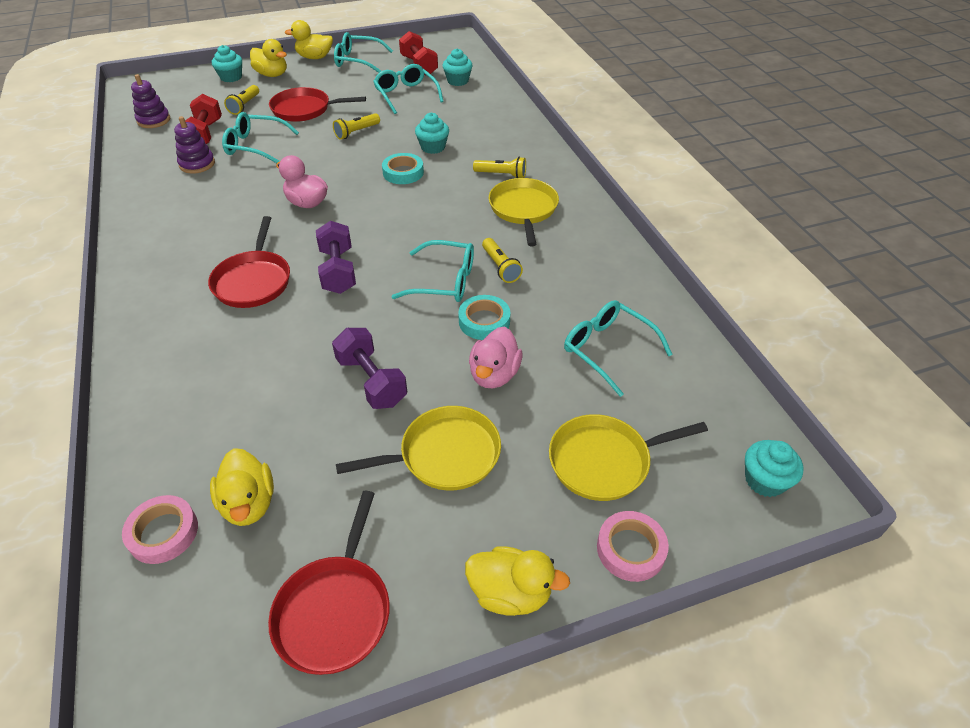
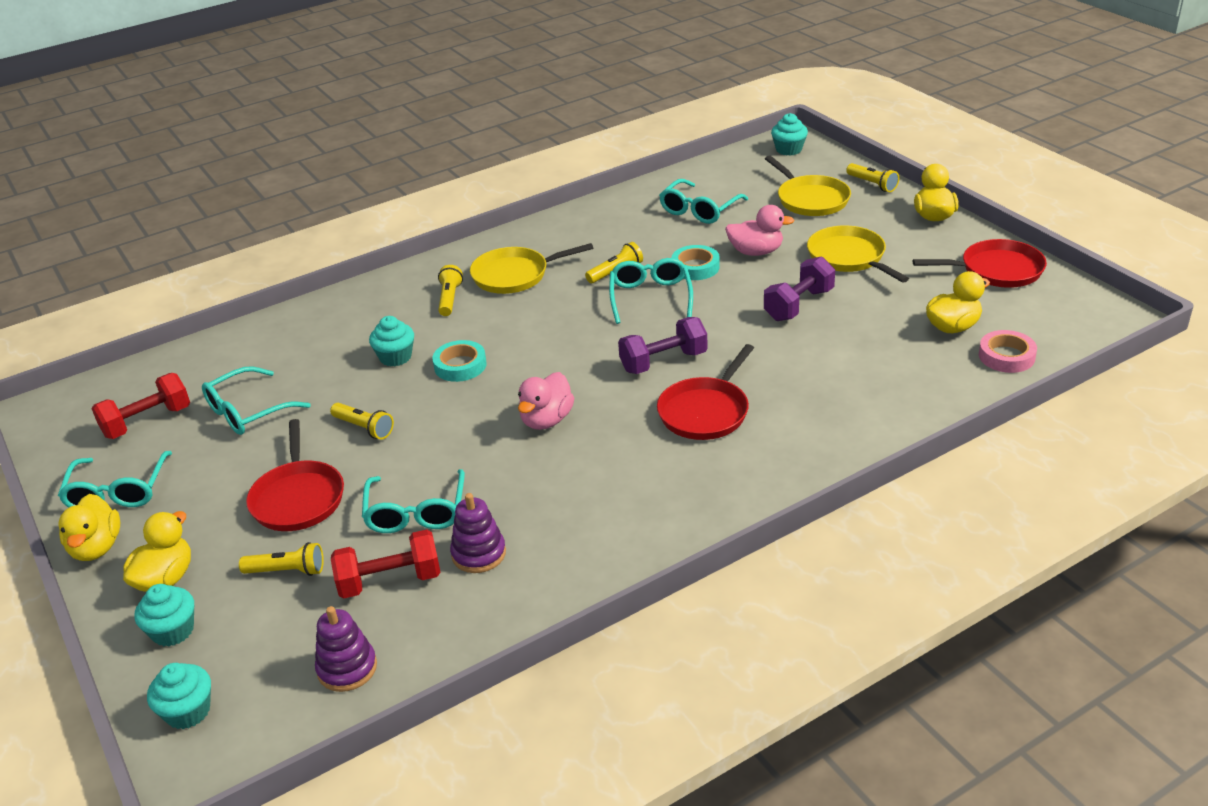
camera: 100 degrees left, 10 degrees down
red pan [208,216,290,308] -> red pan turned 135 degrees clockwise [657,344,754,440]
turquoise cupcake [443,48,473,86] -> turquoise cupcake moved to [147,663,211,729]
pink tape [597,511,669,582] -> yellow flashlight [846,163,899,192]

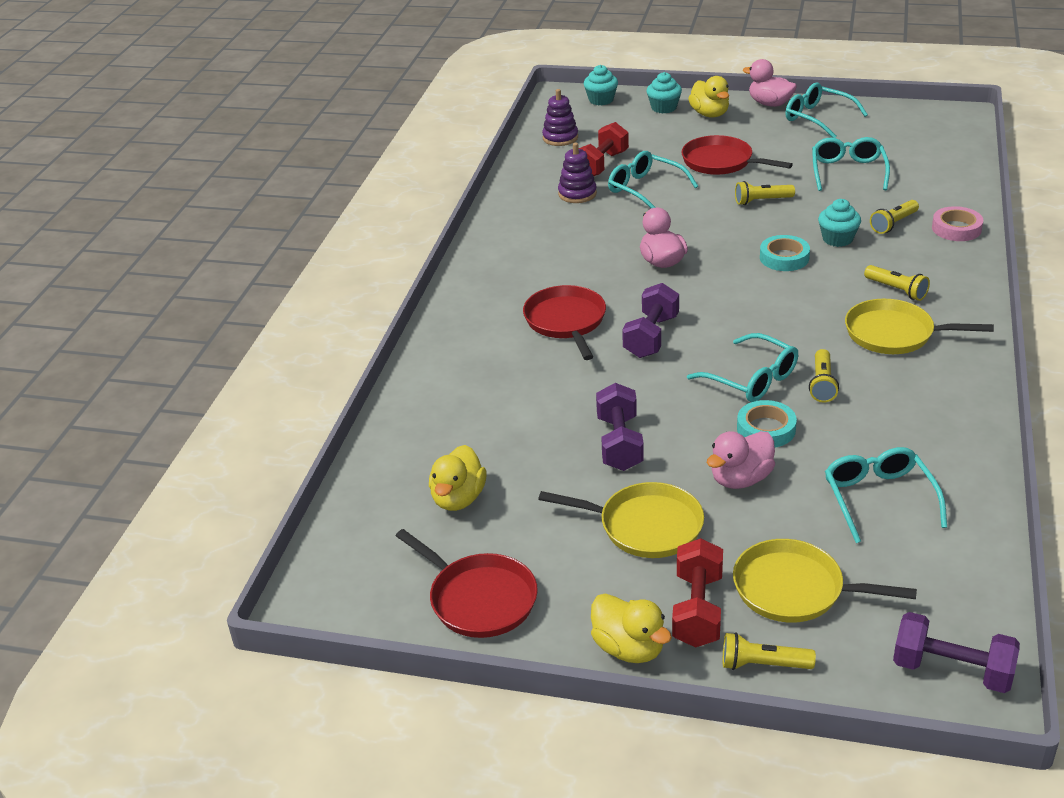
camera: 135 degrees right, 0 degrees up
yellow duck [59,494,120,561] -> pink duck [743,59,797,107]
red dumbbell [92,373,190,439] -> red dumbbell moved to [672,538,723,647]
yellow flashlight [239,542,324,576] -> yellow flashlight moved to [870,200,919,234]
yellow pan [470,243,593,294] -> yellow pan turned 105 degrees counterclockwise [845,299,994,354]
turquoise cupcake [771,113,808,156] -> purple dumbbell [893,612,1020,693]
red pan [913,239,1047,288] -> red pan turned 90 degrees counterclockwise [396,529,538,638]
pink tape [979,330,1037,373] -> pink tape moved to [932,206,983,241]

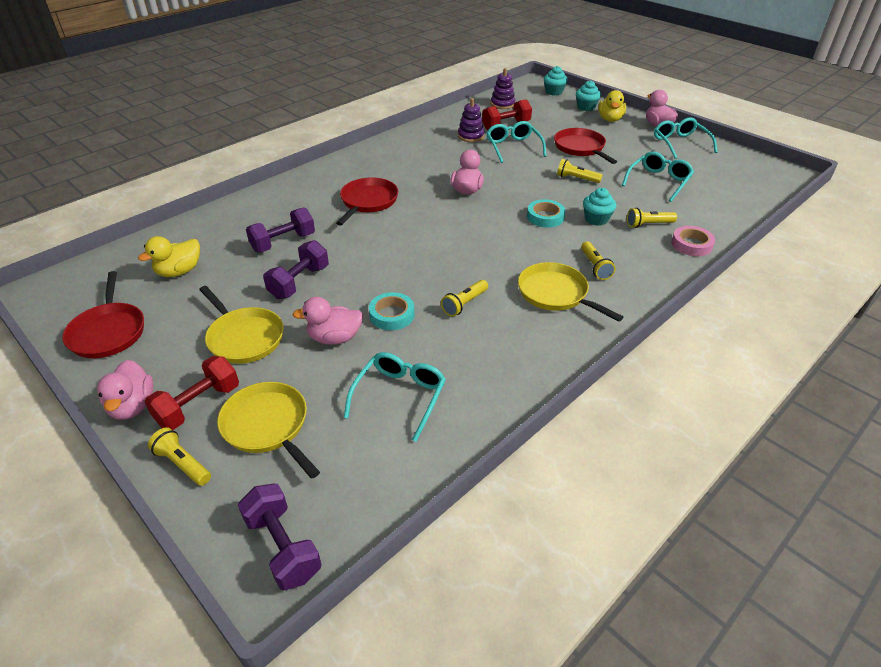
camera: 30 degrees right, 5 degrees up
yellow duck [591,593,672,663] -> pink duck [97,360,154,420]
purple dumbbell [622,283,679,358] -> purple dumbbell moved to [246,208,315,253]
turquoise glasses [687,333,798,402] -> none

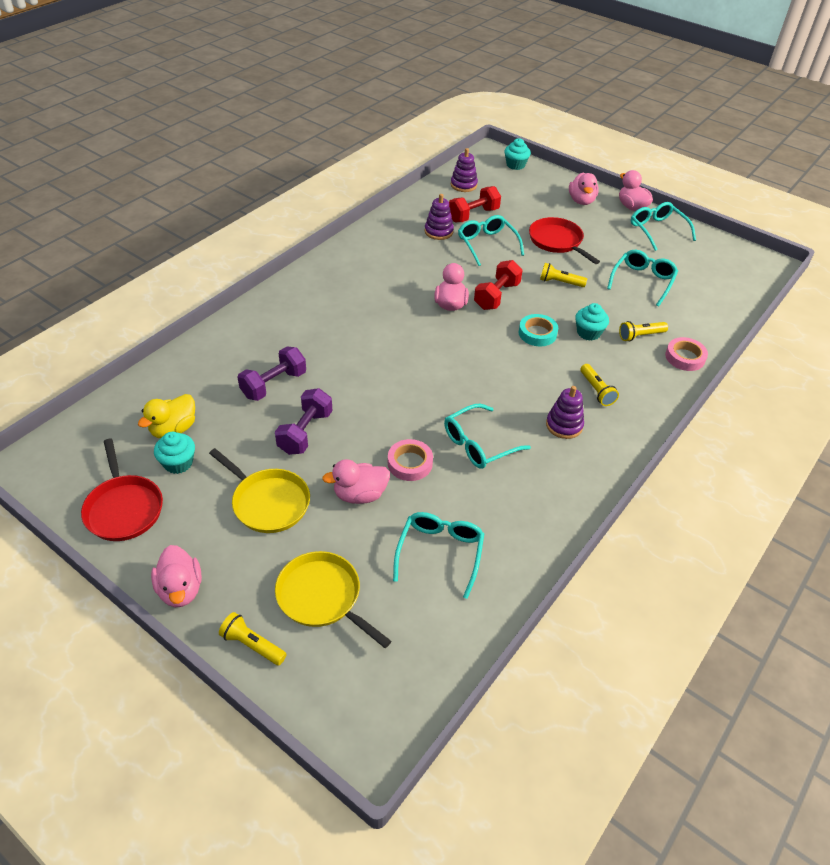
camera: 10 degrees left, 5 degrees up
red dumbbell [145,356,239,430] -> red dumbbell moved to [474,260,523,310]
purple dumbbell [238,484,322,590] -> none
red pan [336,177,398,226] -> none
turquoise tape [369,292,415,330] -> pink tape [388,439,433,481]
yellow flashlight [441,280,488,317] -> turquoise glasses [444,404,531,469]
yellow pan [518,262,624,322] -> purple stacking toy [546,386,584,439]
turquoise cupcake [576,80,601,111] -> turquoise cupcake moved to [154,432,195,474]
yellow duck [598,90,626,122] -> pink duck [569,172,599,205]

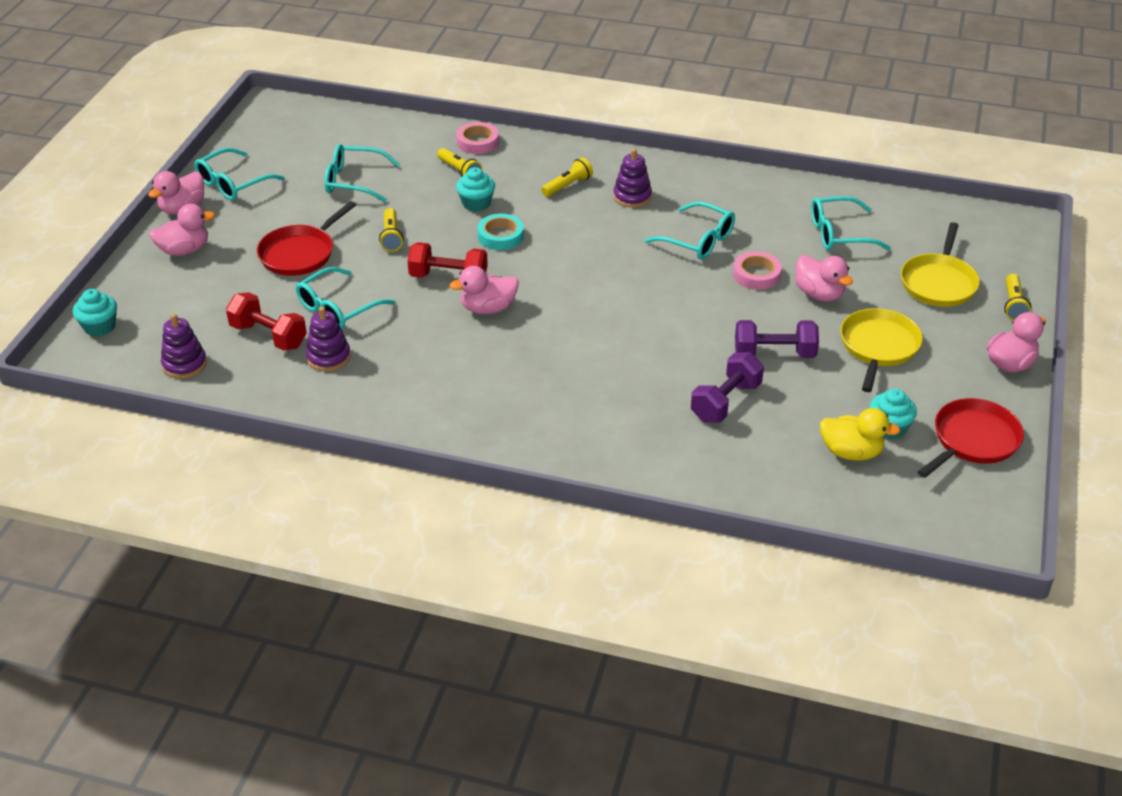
camera: 110 degrees left, 5 degrees down
purple dumbbell [237,347,306,401] -> purple dumbbell turned 75 degrees counterclockwise [691,352,764,423]

